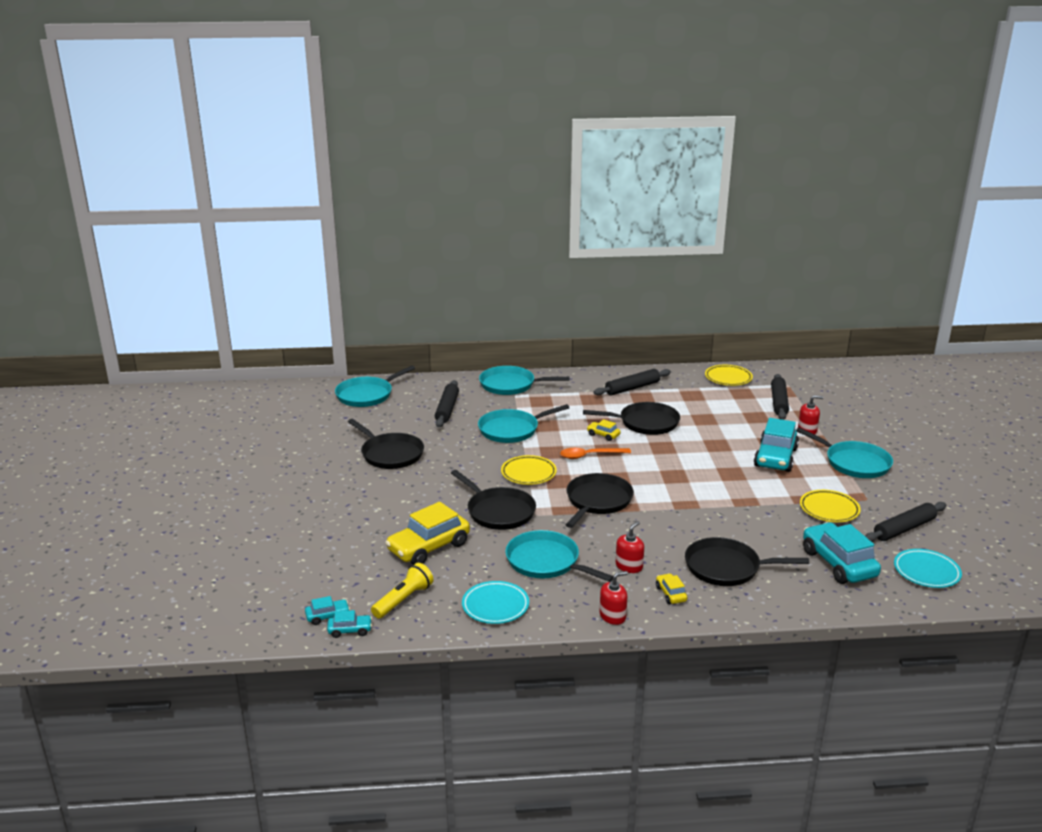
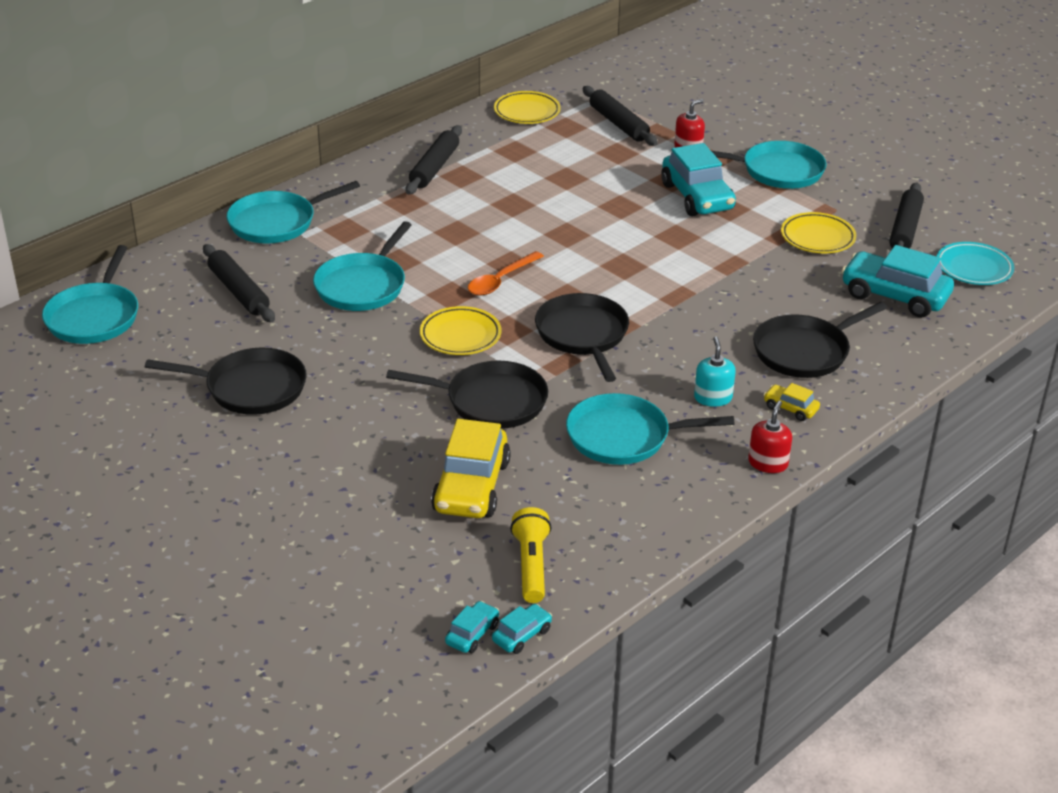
camera: 40 degrees left, 10 degrees up
turquoise plate [462,581,529,624] -> none
black pan [583,402,680,435] -> none
yellow car [587,419,621,441] -> none
red soap dispenser [616,521,644,573] -> turquoise soap dispenser [694,337,736,407]

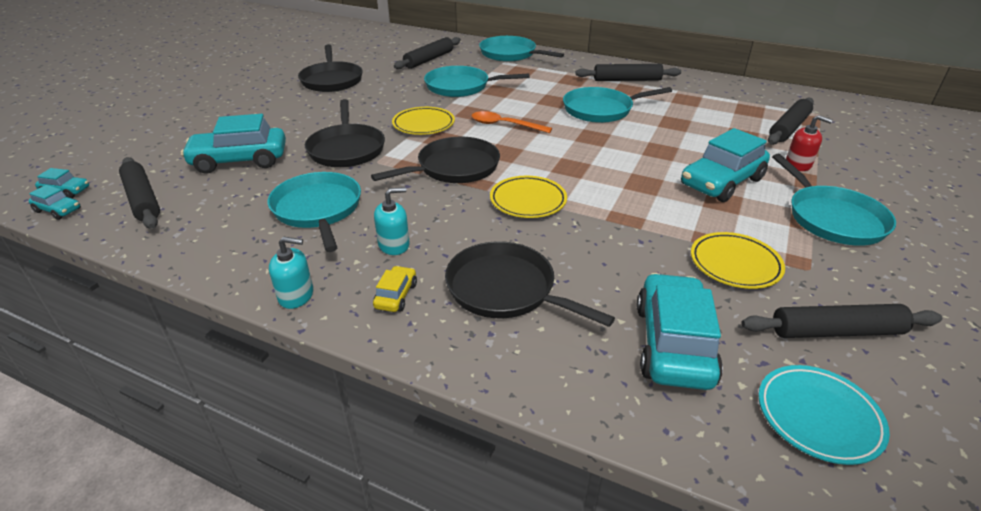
camera: 70 degrees right, 0 degrees up
turquoise pan [42,245,138,344] -> turquoise pan moved to [563,87,672,123]
yellow car [431,419,511,518] -> turquoise car [181,114,286,174]
yellow plate [494,91,561,124] -> yellow plate moved to [490,176,567,218]
yellow flashlight [510,507,551,603] -> black rolling pin [119,157,160,229]
red soap dispenser [748,401,792,473] -> turquoise soap dispenser [269,237,313,309]

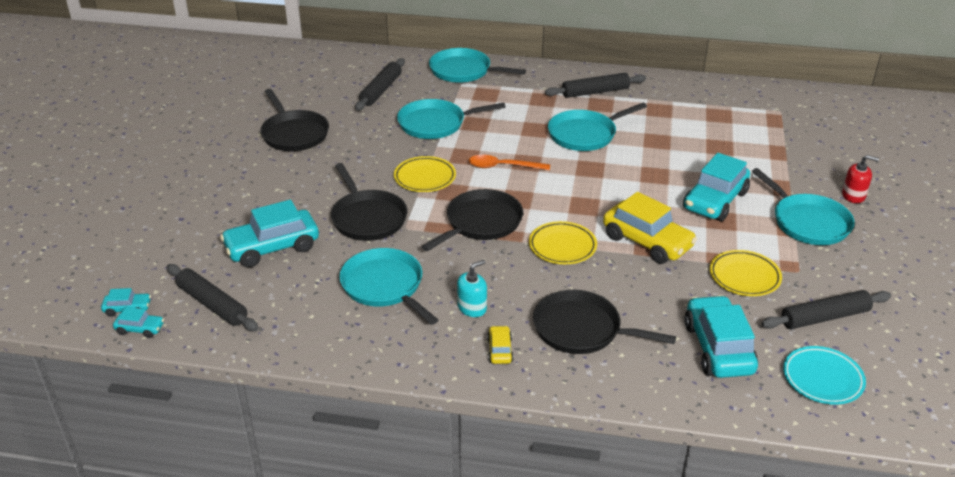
camera: 15 degrees left, 0 degrees up
turquoise soap dispenser [269,237,313,309] -> none
black rolling pin [768,98,814,145] -> none
red soap dispenser [786,115,833,171] -> red soap dispenser moved to [842,155,879,203]
none -> yellow car [603,192,697,264]

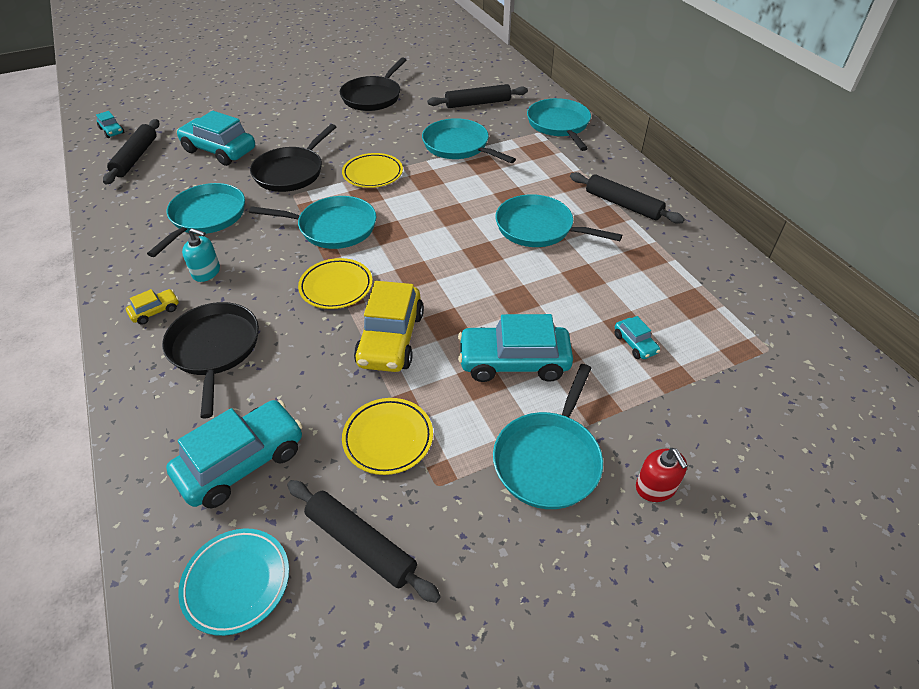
camera: 55 degrees right, 10 degrees up
turquoise car [113,307,164,338] -> turquoise car moved to [614,316,660,359]
black pan [422,189,523,251] -> turquoise pan [249,196,376,249]
orange spoon [469,155,550,170] -> none

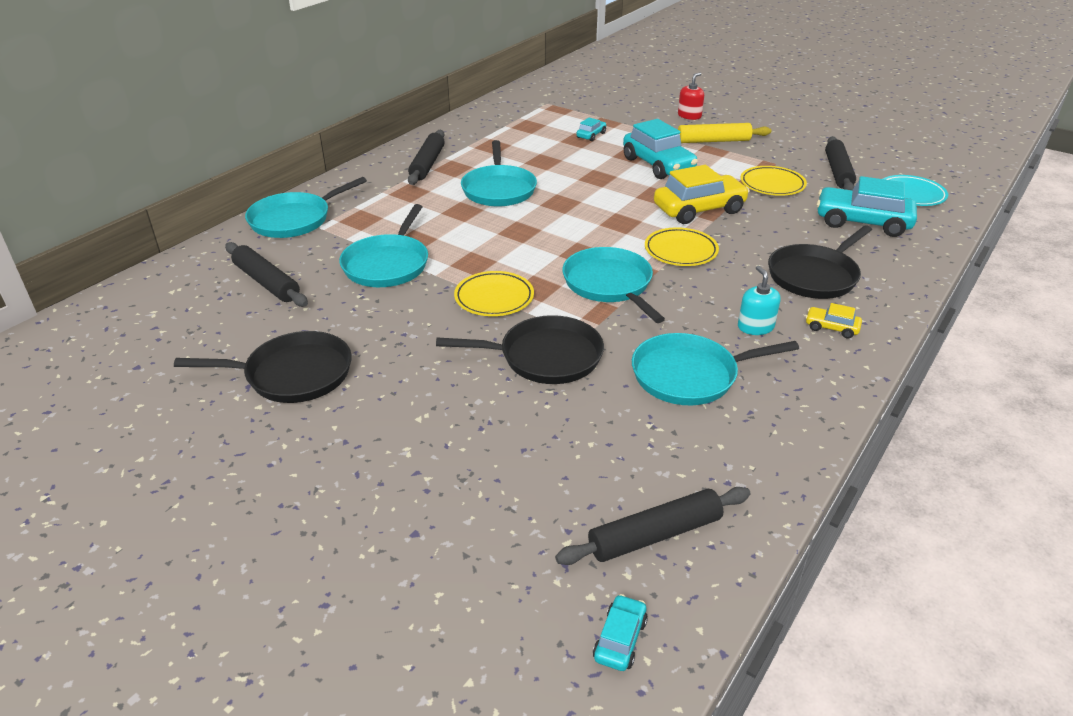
camera: 120 degrees left, 10 degrees down
turquoise car [176,111,255,166] -> none
turquoise pan [493,364,603,509] -> yellow rolling pin [678,123,771,143]

